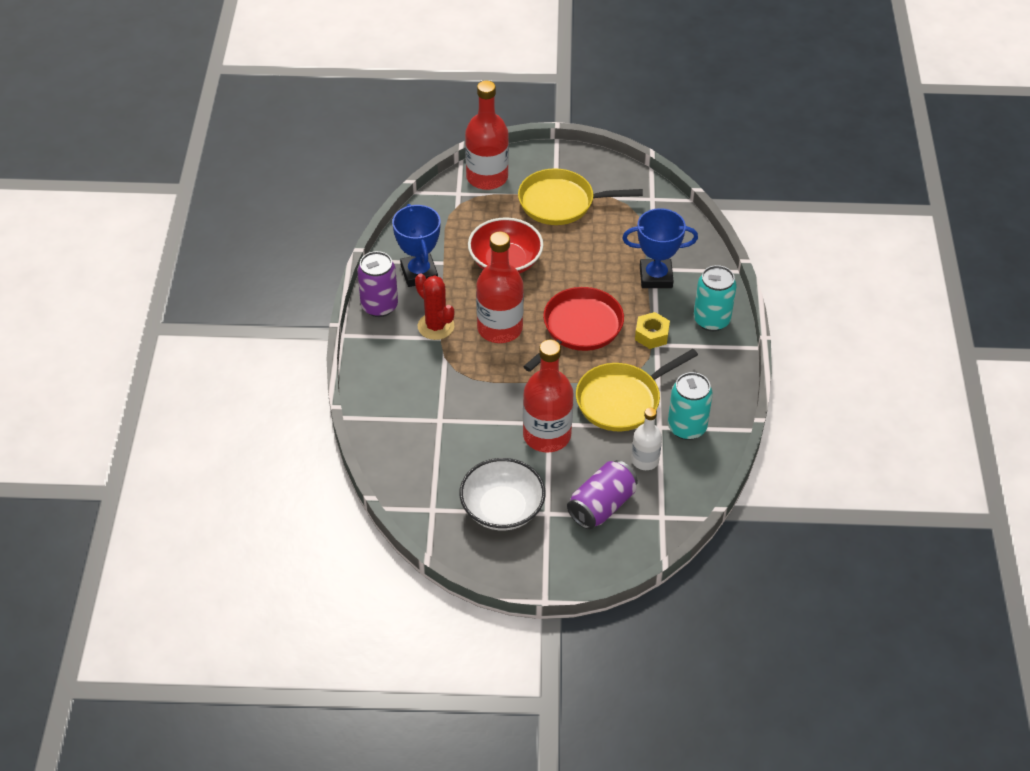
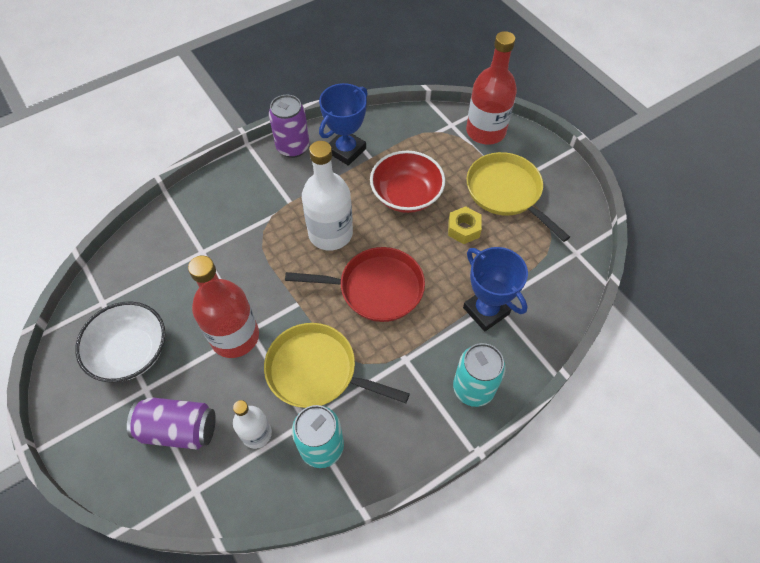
camera: 55 degrees right, 10 degrees up
red cactus [415,274,454,340] -> none
red bottle [476,231,524,343] -> white bottle [302,141,353,251]
yellow nut [635,312,670,349] -> yellow nut moved to [448,206,482,244]

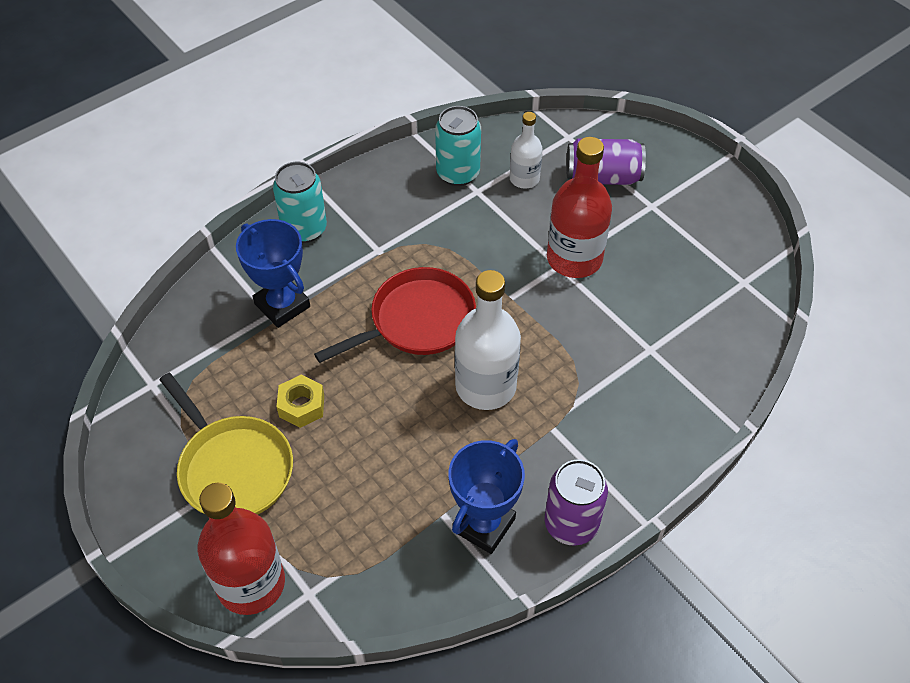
camera: 175 degrees right, 5 degrees down
white bowl [75,302,165,382] -> none
yellow pan [264,323,410,408] -> none
red pan [285,247,425,322] -> red pan turned 150 degrees clockwise [314,267,476,363]
red bowl [370,151,445,213] -> none

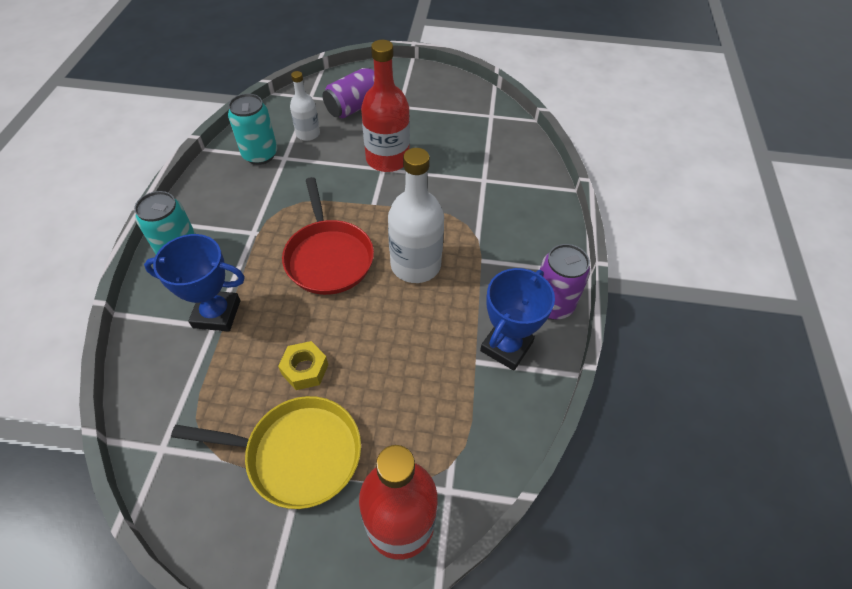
camera: 45 degrees left, 0 degrees up
red pan [314,267,476,363] -> red pan turned 150 degrees clockwise [282,177,374,295]
blue trophy [449,439,525,554] -> blue trophy turned 45 degrees clockwise [480,268,555,371]

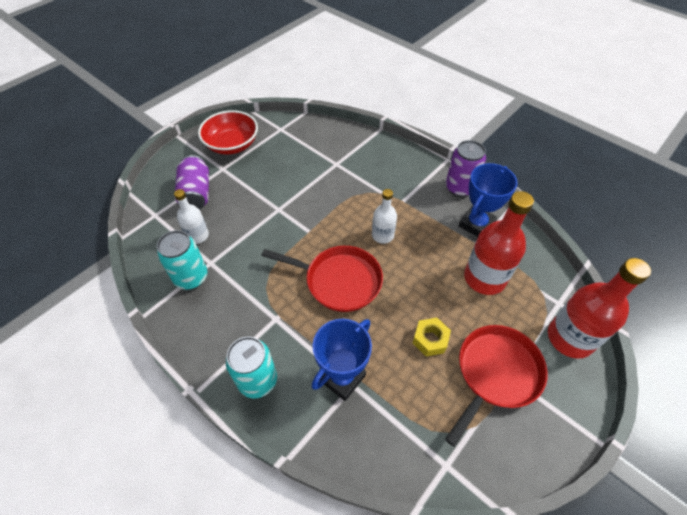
camera: 55 degrees left, 0 degrees up
yellow pan [171,396,361,509] -> red pan [445,325,548,447]
red bottle [361,40,410,172] -> red bottle moved to [464,191,534,295]
white bottle [388,148,444,283] -> white bottle [372,189,397,244], size x0.57
blue trophy [480,268,555,371] -> blue trophy turned 60 degrees clockwise [459,163,518,237]
none -> red bowl [198,110,258,155]

